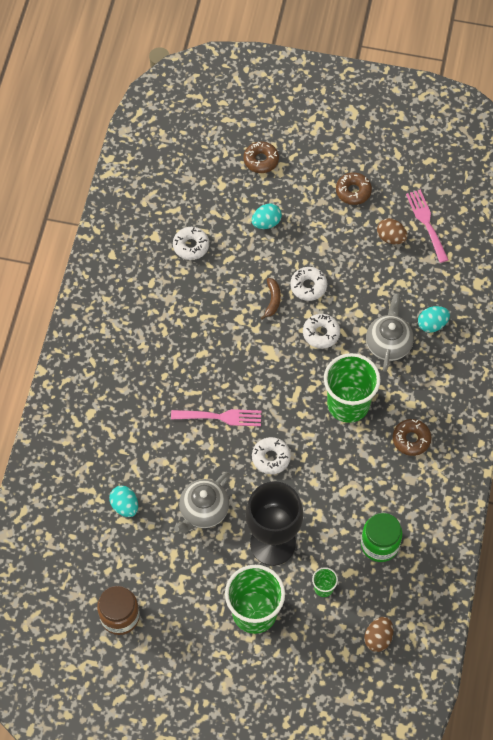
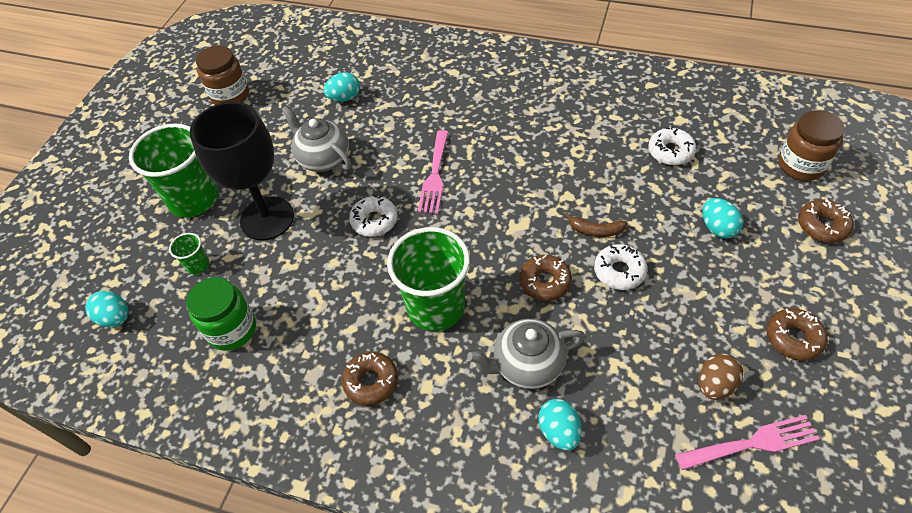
camera: 100 degrees right, 10 degrees down
white donut [303,314,340,349] -> brown donut [519,255,572,301]
brown egg [364,617,393,652] -> turquoise egg [85,291,129,327]
grey teapot [366,293,414,372] -> grey teapot turned 150 degrees clockwise [467,319,585,389]
none -> brown jar [778,110,845,181]

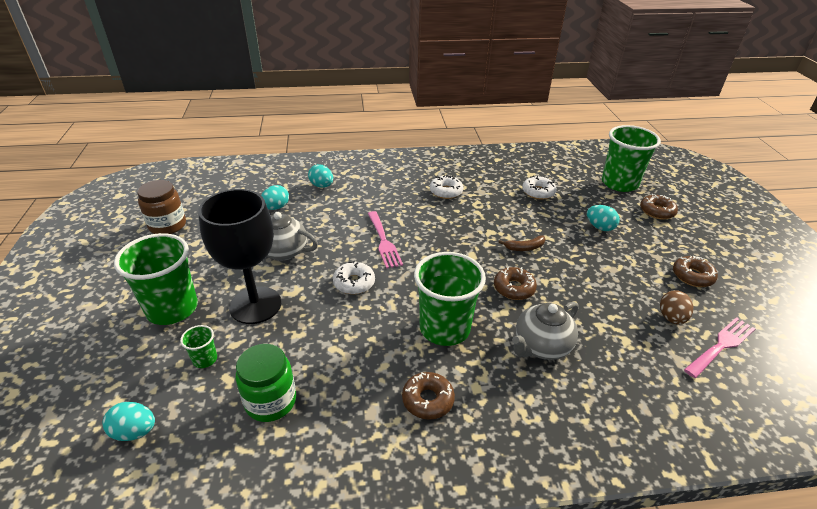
camera: 30 degrees left, 15 degrees down
turquoise egg [538,399,582,450] -> turquoise egg moved to [308,164,333,188]
white donut [594,244,648,290] -> white donut moved to [430,175,463,199]
brown jar [778,110,845,181] -> green cup [602,125,661,192]

